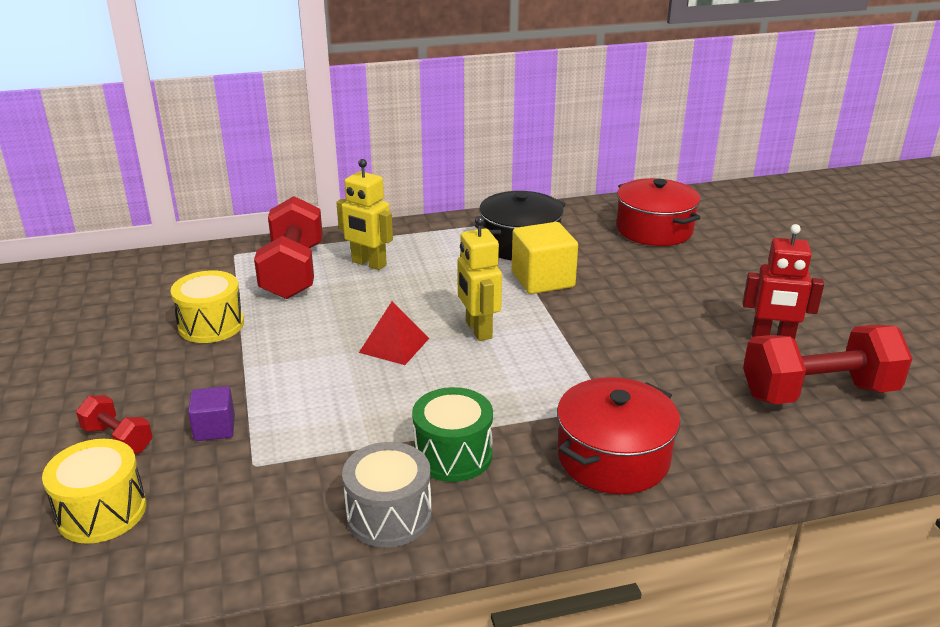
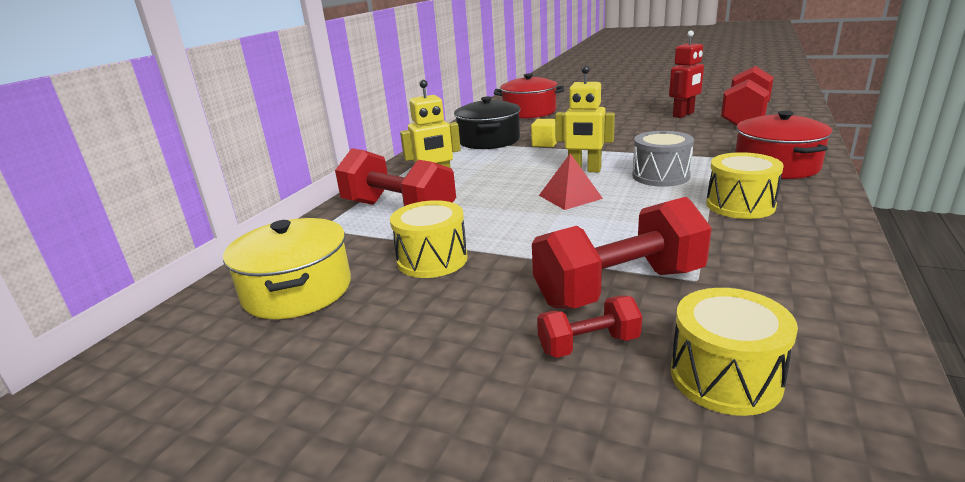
camera: 50 degrees left, 5 degrees down
purple cube [188,386,235,441] -> red dumbbell [532,197,712,309]
grey drum [342,442,432,547] -> grey drum moved to [632,131,694,187]
green drum [412,387,493,482] -> yellow drum [706,152,784,219]
yellow cube [512,222,578,294] -> yellow cube [531,119,557,147], size x0.59
none -> yellow pot [223,218,351,319]

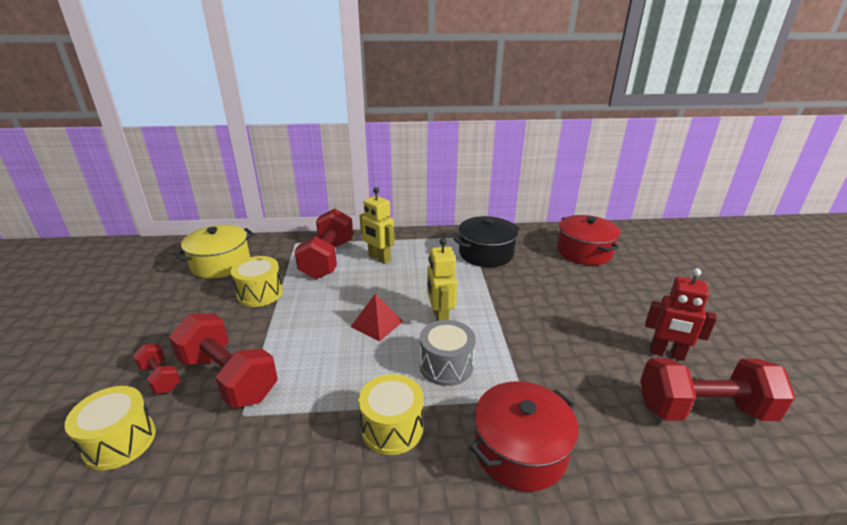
camera: 60 degrees right, 5 degrees up
yellow cube [531,119,557,147] -> none

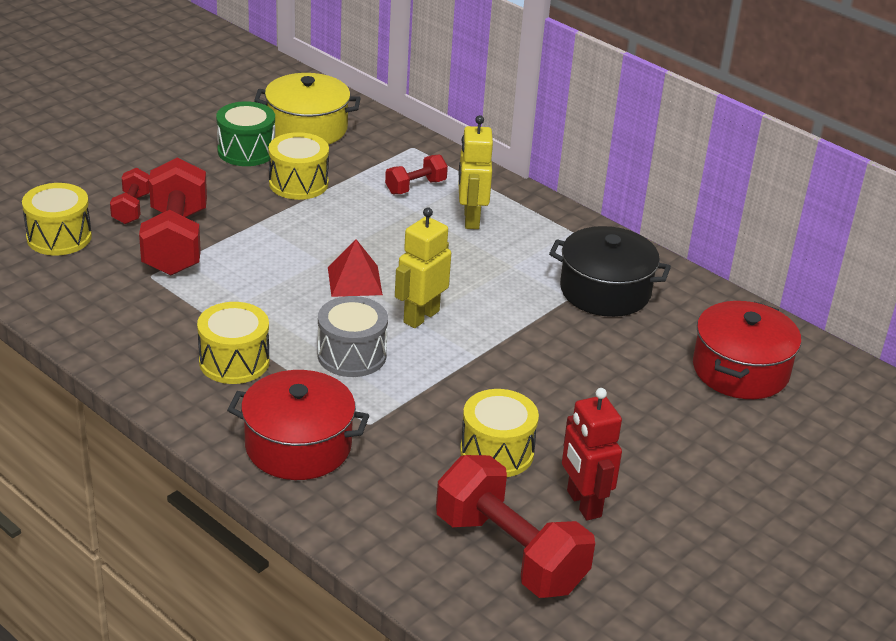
camera: 45 degrees right, 5 degrees up
red dumbbell [295,208,353,279] -> red dumbbell [385,154,448,194], size x0.50
none -> green drum [216,101,275,166]
none -> yellow drum [460,389,539,477]

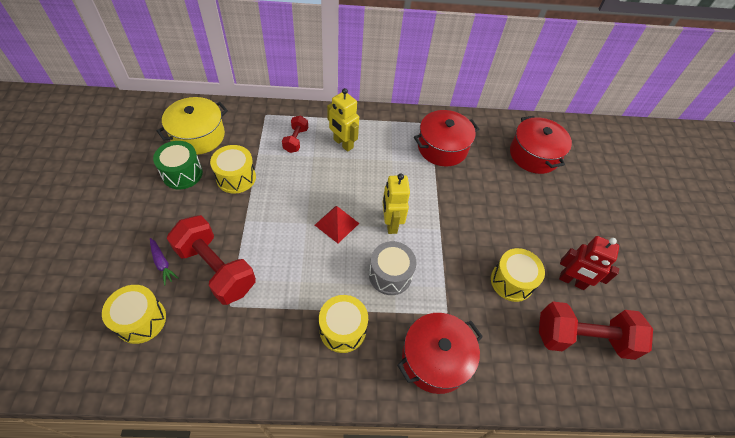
camera: 45 degrees left, 20 degrees up
red dumbbell [110,168,150,224] -> purple carrot [150,238,178,285]
black pot [549,226,671,317] -> red pot [414,110,479,166]

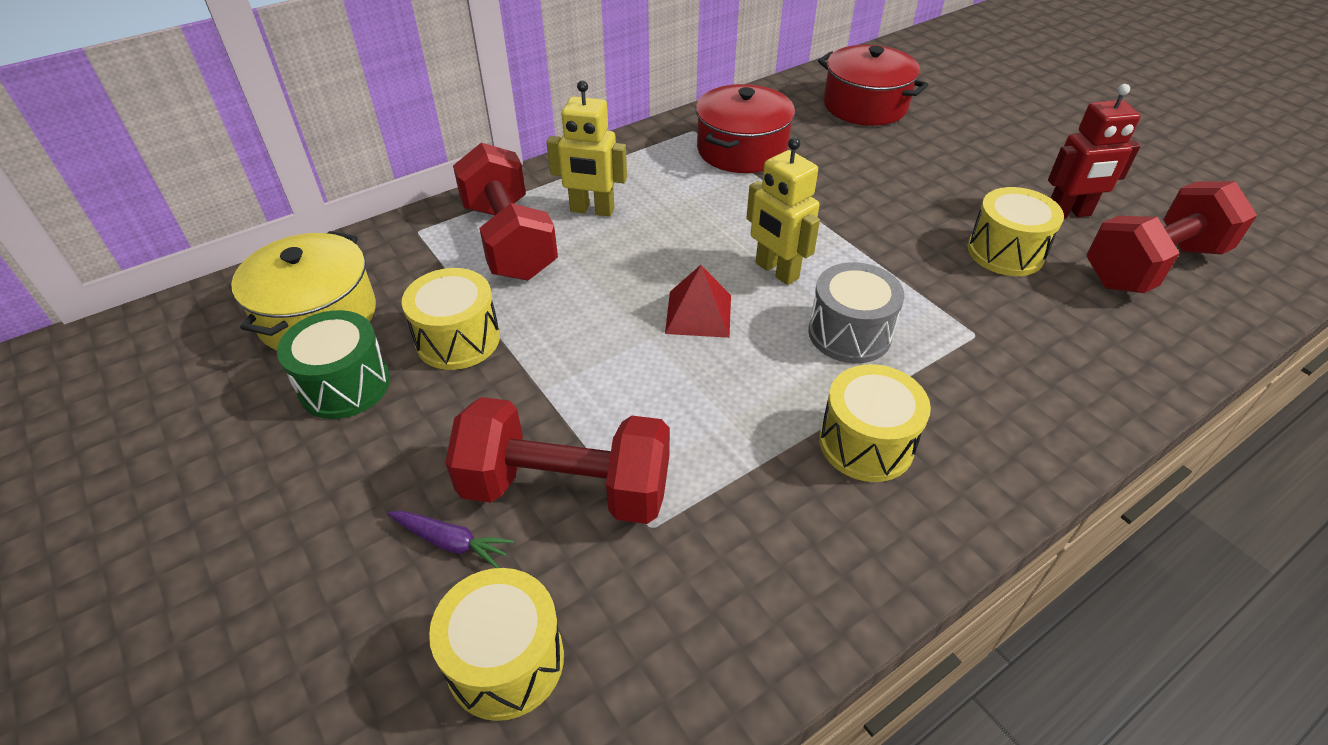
camera: 30 degrees left, 10 degrees down
red dumbbell [282,115,308,153] -> red dumbbell [453,142,558,281], size x1.99
red pot [397,313,483,394] -> none

